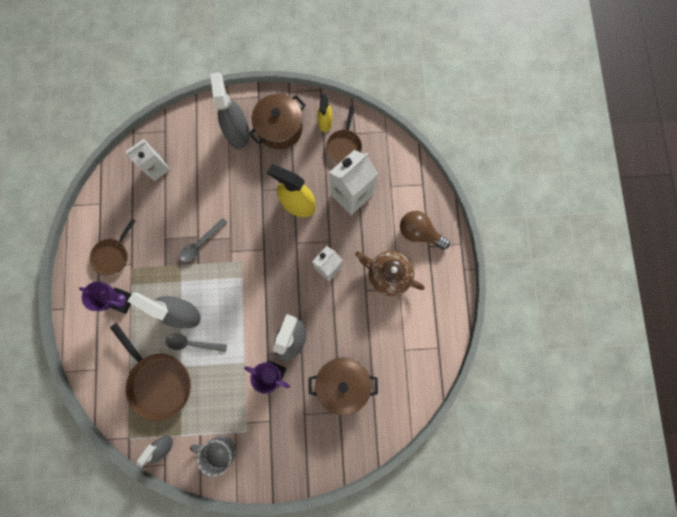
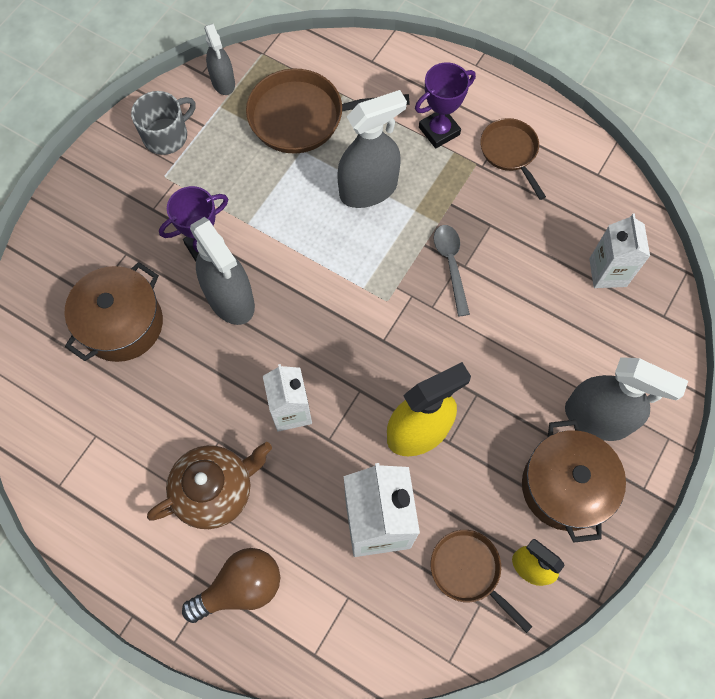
camera: 125 degrees right, 10 degrees down
grey spoon [165,333,227,352] -> none

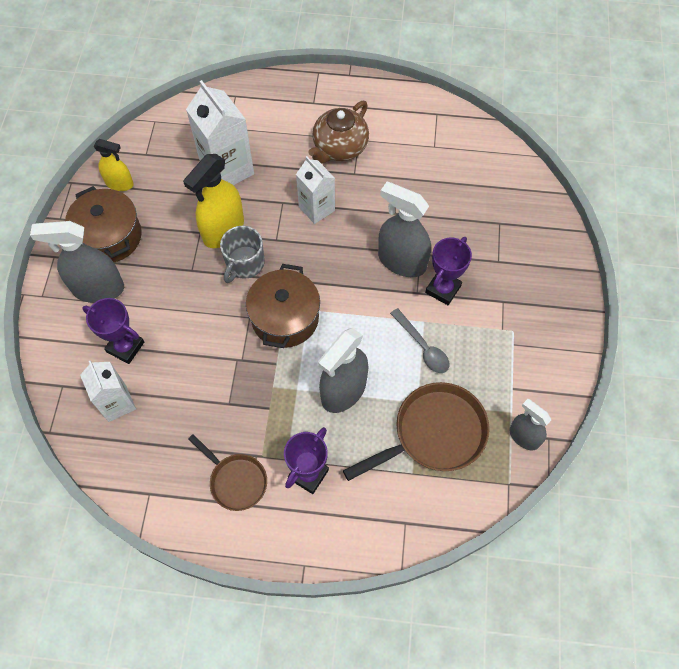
camera: 155 degrees right, 5 degrees down
brown pot [64,262,163,362] -> brown pot moved to [246,264,320,348]
grey mug [131,91,196,155] -> grey mug moved to [220,226,265,283]
brown light bulb [182,548,280,623] -> none
brown pan [431,530,533,633] -> none
grey spoon [434,225,470,316] -> grey spoon moved to [390,308,450,373]
none -> purple trophy [82,298,144,364]

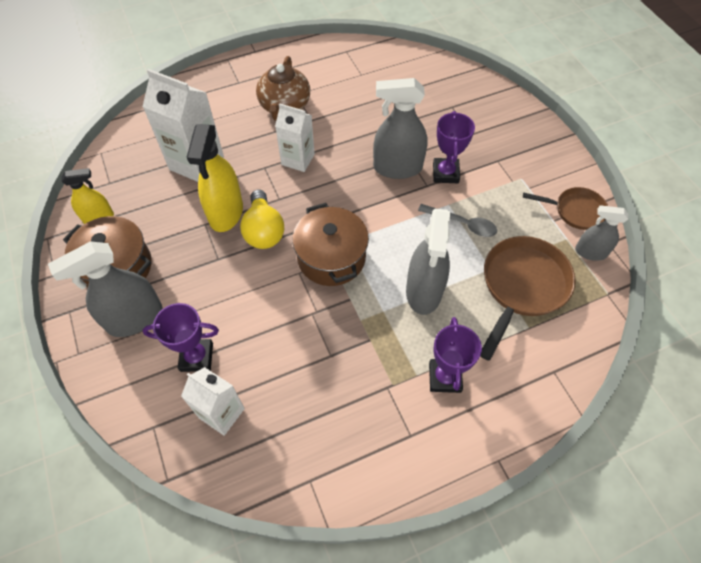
camera: 30 degrees left, 5 degrees down
brown pan [188,434,267,511] -> brown pan moved to [523,187,608,230]
grey mug [220,226,265,283] -> yellow light bulb [240,190,284,249]

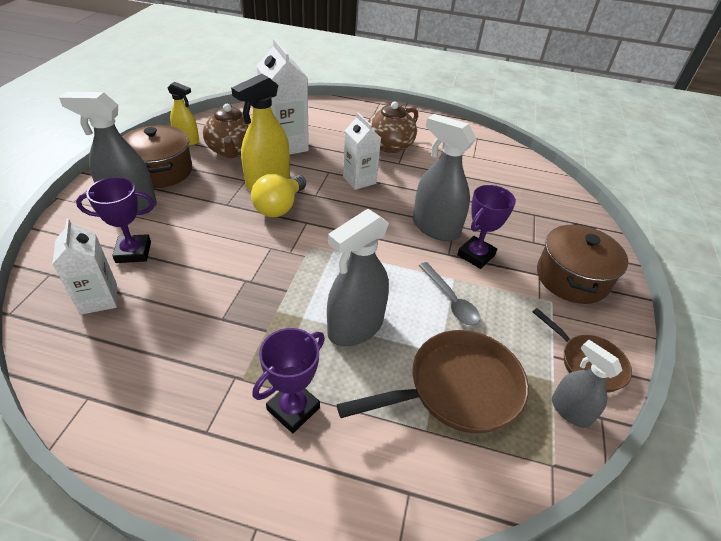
camera: 35 degrees right, 15 degrees down
purple trophy [142,303,219,372] -> purple trophy turned 45 degrees counterclockwise [76,177,154,263]
brown pot [292,203,369,286] -> brown pot moved to [537,223,628,304]
none -> brown teapot [203,104,251,158]

